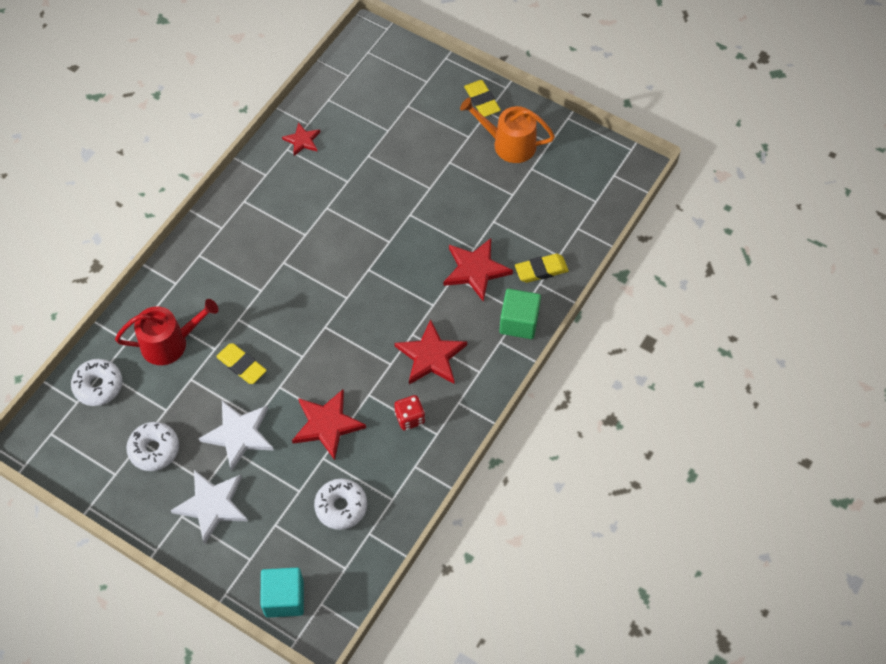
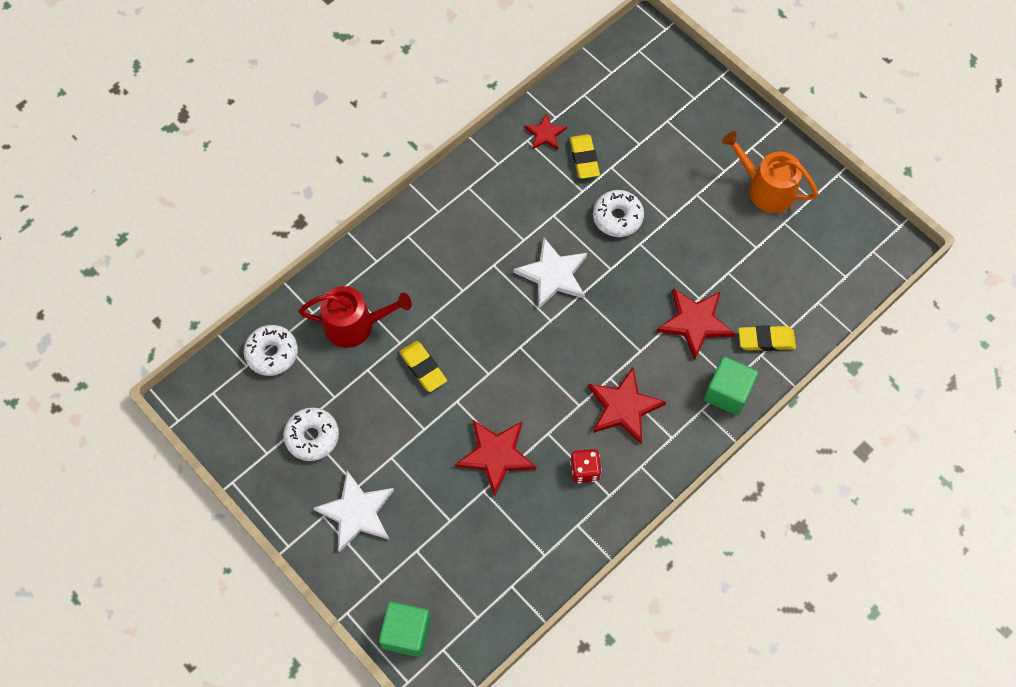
camera: 15 degrees right, 5 degrees up
white star [199,401,274,471] -> white star moved to [514,238,587,308]
turquoise cube [260,568,304,617] -> green cube [379,602,431,657]
white donut [314,479,367,530] -> white donut moved to [593,190,644,237]
yellow eraser [464,80,501,117] -> yellow eraser moved to [569,134,600,179]

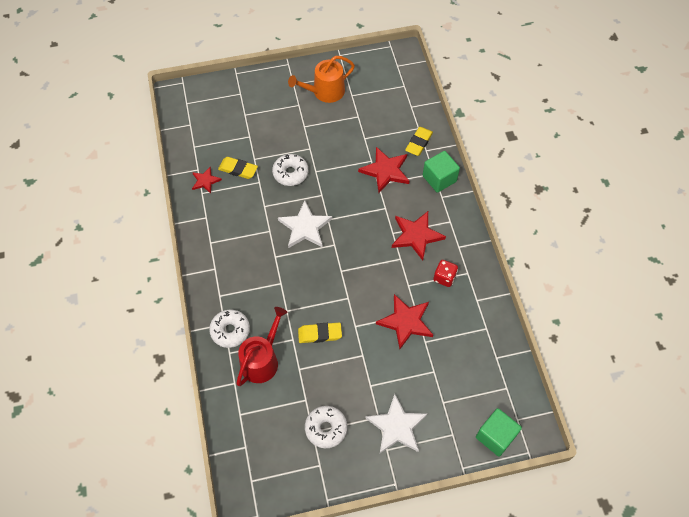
camera: 60 degrees left, 5 degrees down
white donut [244,325,298,376] -> white donut moved to [209,309,250,348]

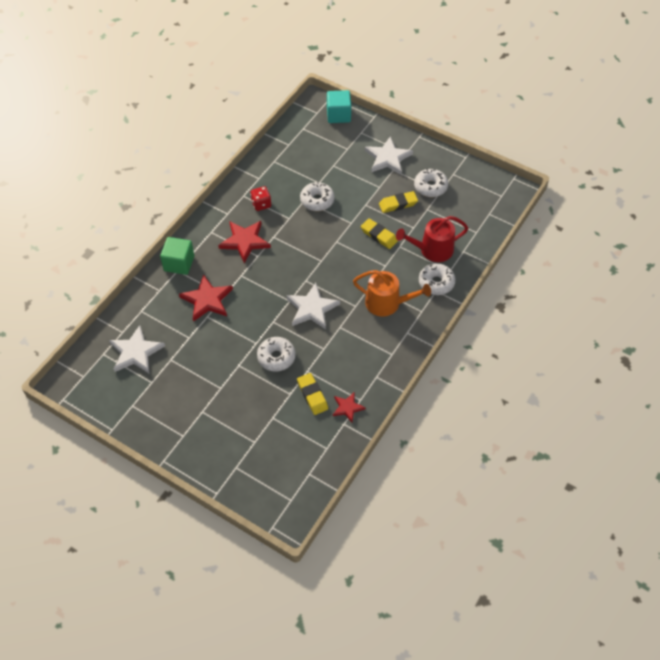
camera: 135 degrees left, 5 degrees down
orange watering can [288,56,355,103] -> orange watering can moved to [353,270,431,317]
red star [376,294,433,349] -> white donut [300,182,334,211]
yellow eraser [405,127,433,156] -> yellow eraser moved to [379,191,418,213]
green cube [476,408,522,457] -> turquoise cube [327,90,351,123]
none -> white star [109,325,165,373]

